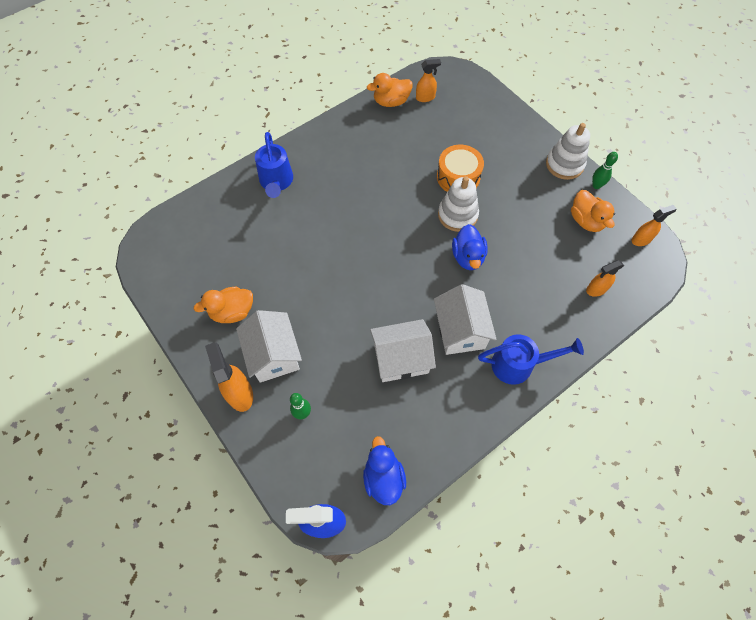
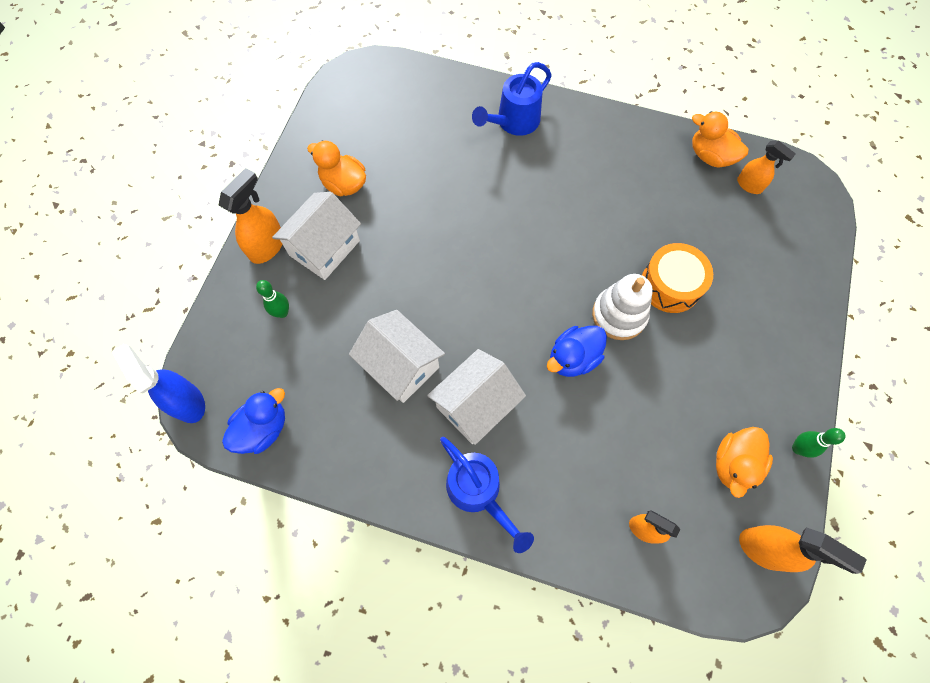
camera: 55 degrees right, 5 degrees up
white stacking toy [546,123,590,180] -> none
orange spray bottle [631,205,677,246] -> orange spray bottle [739,525,867,574], size x1.53

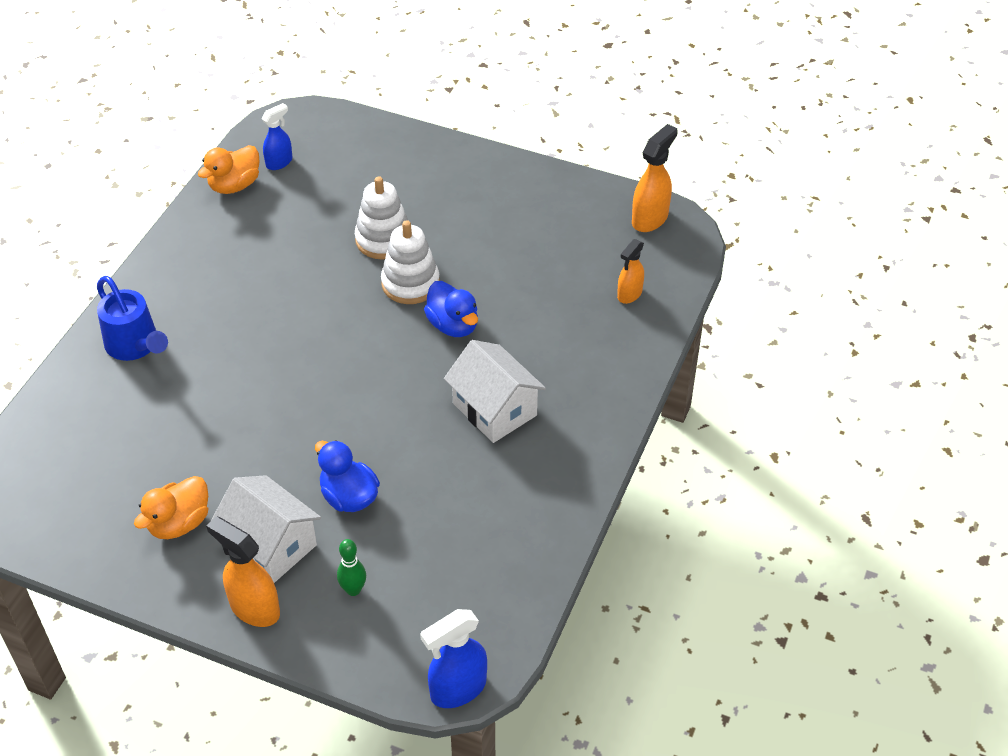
camera: 85 degrees left, 20 degrees down
blue duck [222,388,285,454] -> blue duck moved to [315,440,380,512]
white house [349,310,445,403] -> none
blue watering can [440,437,534,553] -> none
orange drum [642,243,713,313] -> white stacking toy [355,176,408,260]
orange duck [716,427,773,498] -> none
orange spray bottle [737,140,796,194] -> blue spray bottle [261,103,292,170]
green bowling pin [792,428,846,457] -> none

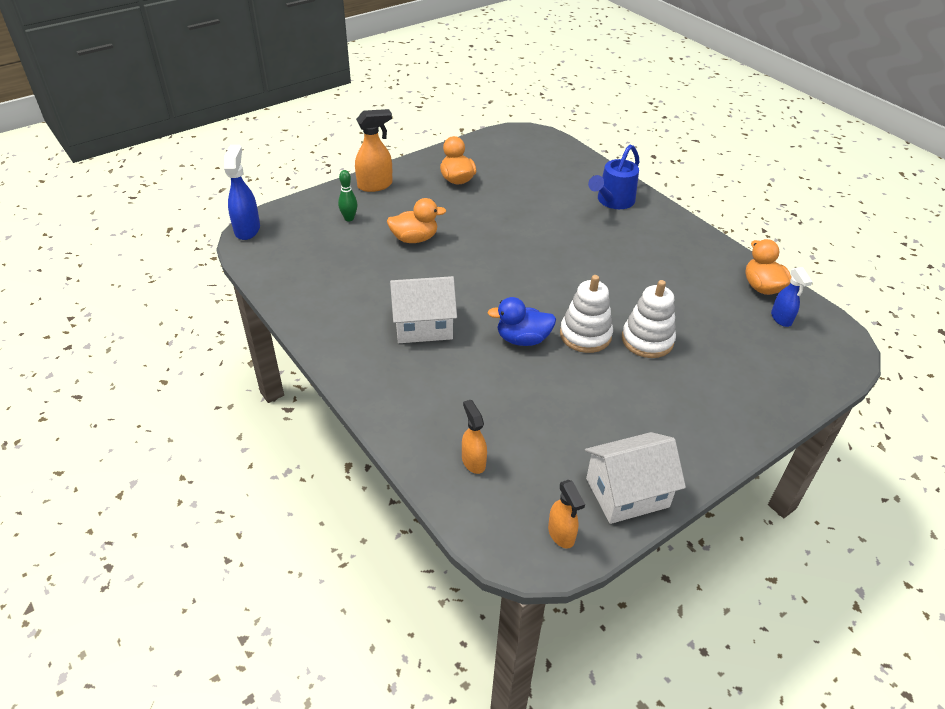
camera: 120 degrees right, 5 degrees down
blue watering can [97,276,168,361] -> blue watering can turned 45 degrees counterclockwise [588,145,639,209]
white house [210,475,321,583] -> white house moved to [585,432,686,524]
blue duck [315,440,380,512] -> orange duck [387,198,447,243]
orange spray bottle [632,124,678,232] -> orange spray bottle [548,480,585,549], size x0.65

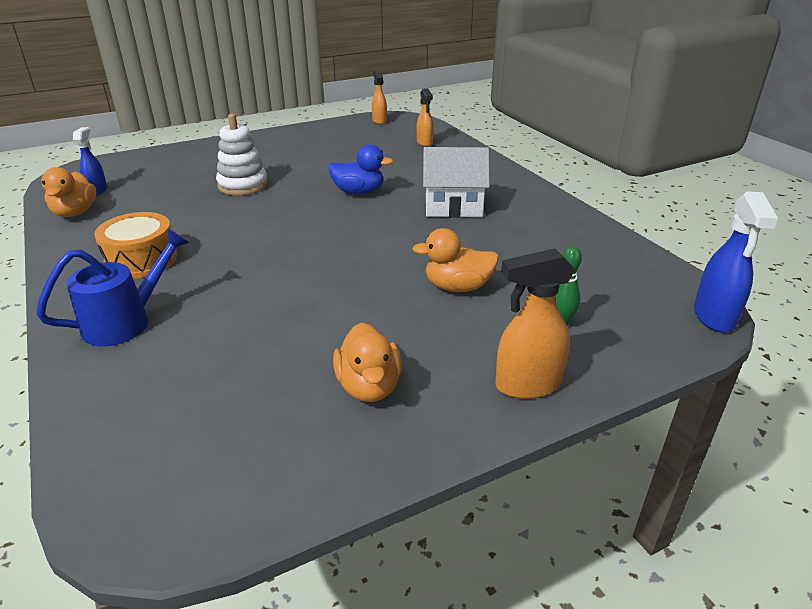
camera: 170 degrees left, 10 degrees down
white stacking toy [560,275,613,353] -> none
white house [585,432,686,524] -> none
none -> orange drum [94,212,177,278]

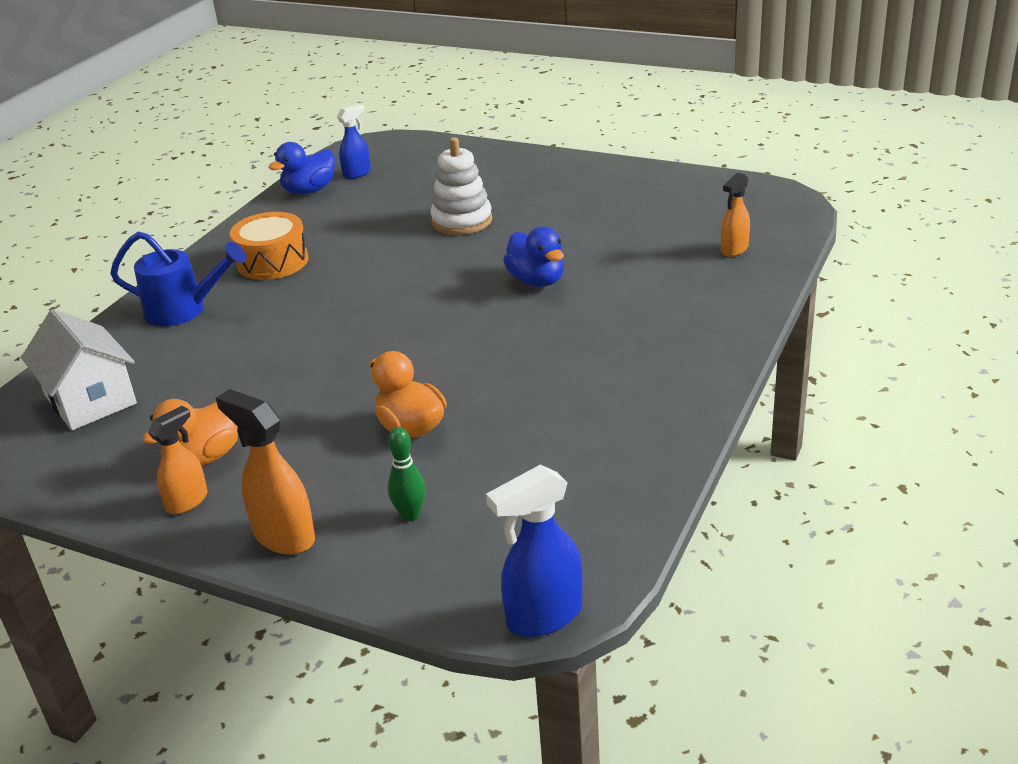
camera: 55 degrees right, 0 degrees up
orange duck [41,167,96,217] -> blue duck [268,142,335,195]
orange spray bottle [372,70,387,124] -> orange spray bottle moved to [148,406,208,514]
white house [423,147,490,218] -> white house moved to [21,309,137,430]

